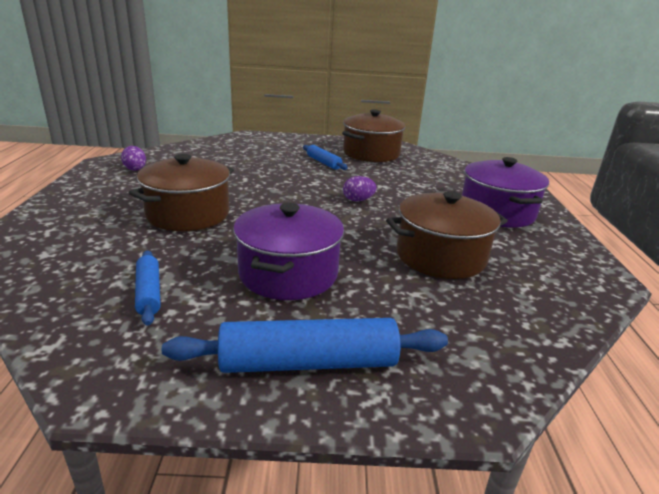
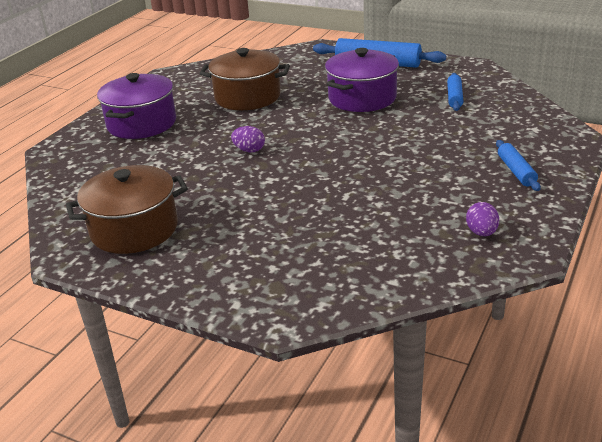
camera: 150 degrees left, 5 degrees up
brown pot [129,154,234,231] -> none
blue rolling pin [303,145,348,170] -> blue rolling pin moved to [496,140,541,191]

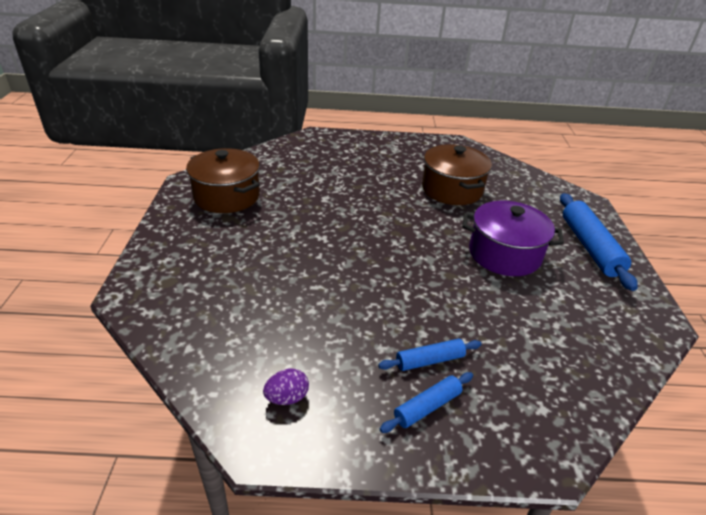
camera: 60 degrees right, 5 degrees up
purple pot [97,73,176,139] -> none
purple egg [231,126,265,152] -> none
blue rolling pin [447,73,464,111] -> blue rolling pin moved to [378,339,482,371]

